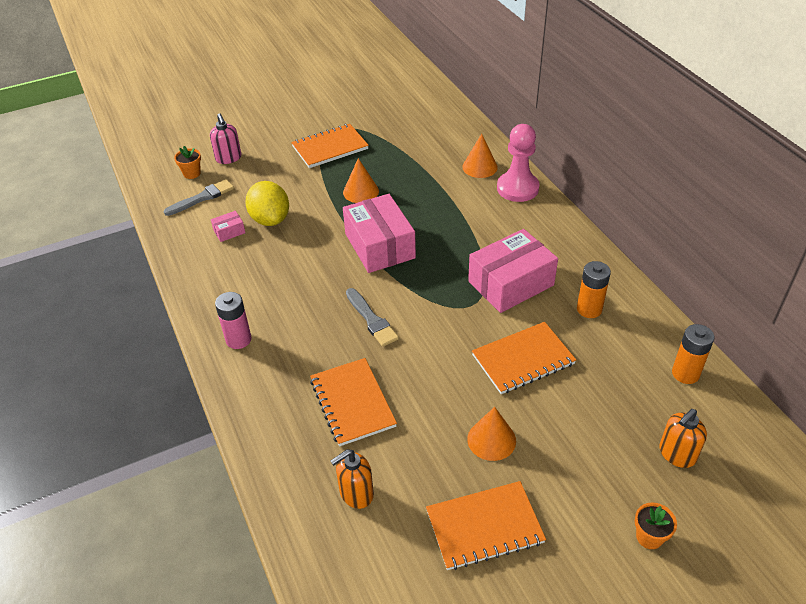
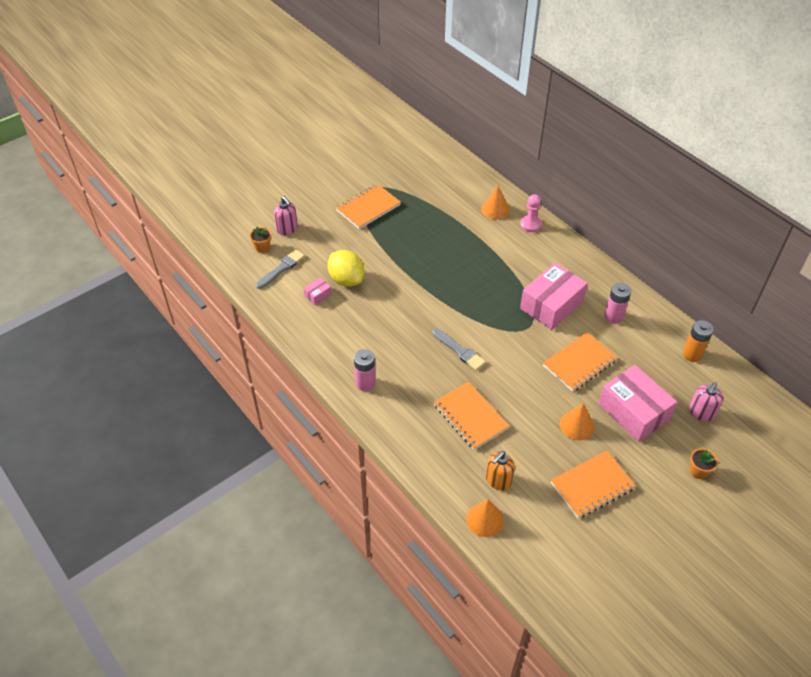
camera: 15 degrees left, 5 degrees up
orange cone [343,158,379,203] -> orange cone moved to [466,499,504,537]
pink box [343,194,416,273] -> pink box moved to [598,365,677,442]
pink pawn [497,124,540,202] -> pink pawn [520,194,542,232], size x0.65
orange battery [577,261,611,318] -> pink battery [604,283,631,324]
orange soap dispenser [659,409,707,468] -> pink soap dispenser [689,382,723,421]

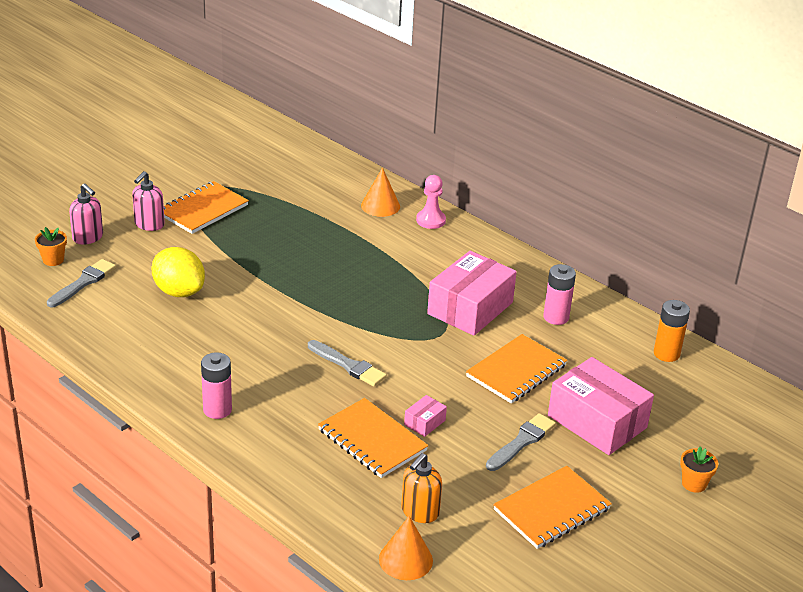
camera: 10 degrees left, 15 degrees down
pink box [303,278,332,305] -> pink box moved to [404,395,447,437]
orange cone [560,403,594,440] -> grey brush [486,413,556,471]
pink soap dispenser [689,382,723,421] -> pink soap dispenser moved to [132,171,165,231]

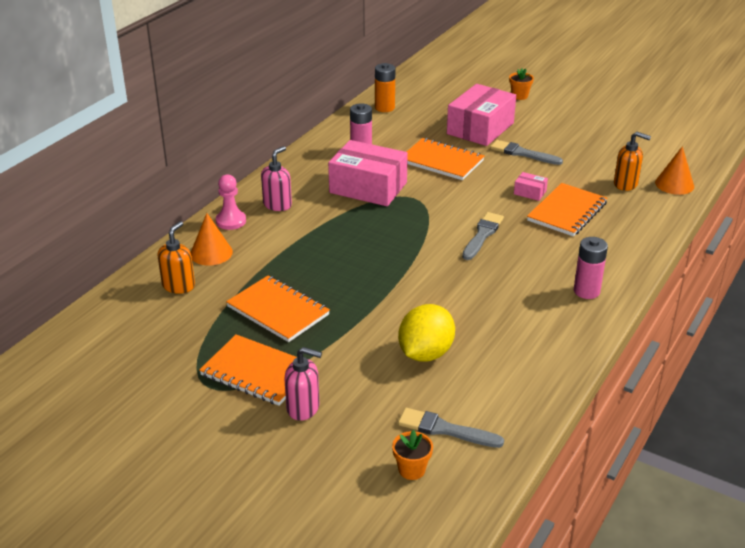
camera: 100 degrees left, 0 degrees up
pink soap dispenser [69,183,103,245] -> pink soap dispenser moved to [261,146,292,211]
orange notebook [493,466,612,549] -> orange notebook moved to [226,276,330,342]
none -> orange soap dispenser [157,221,195,294]

